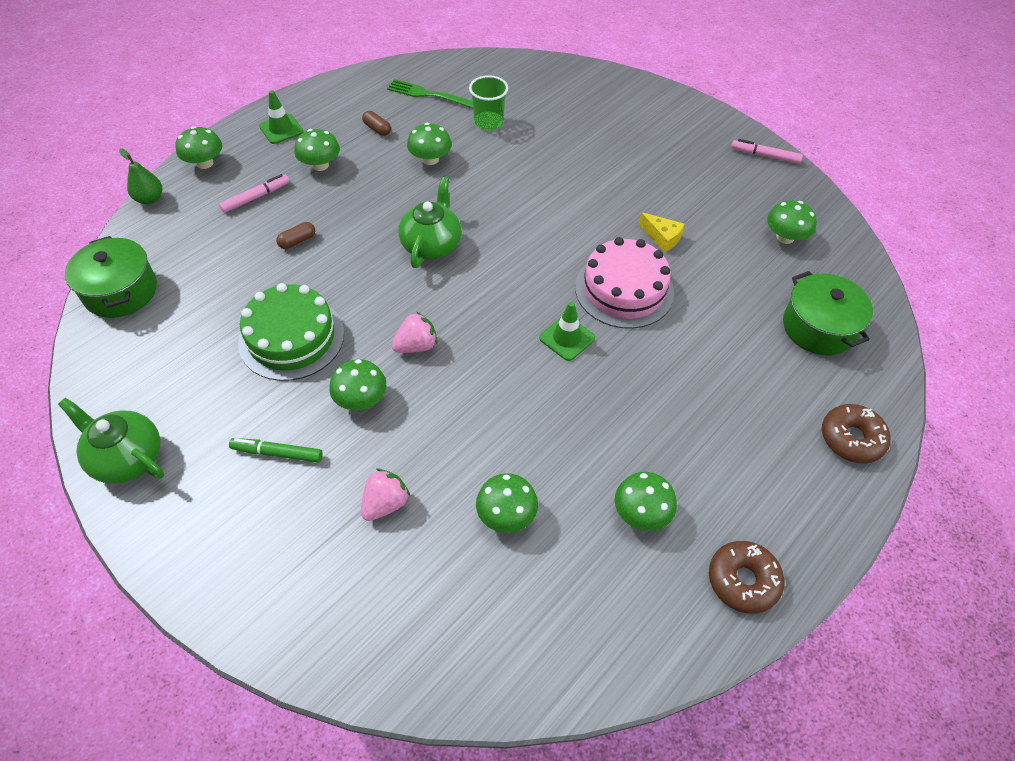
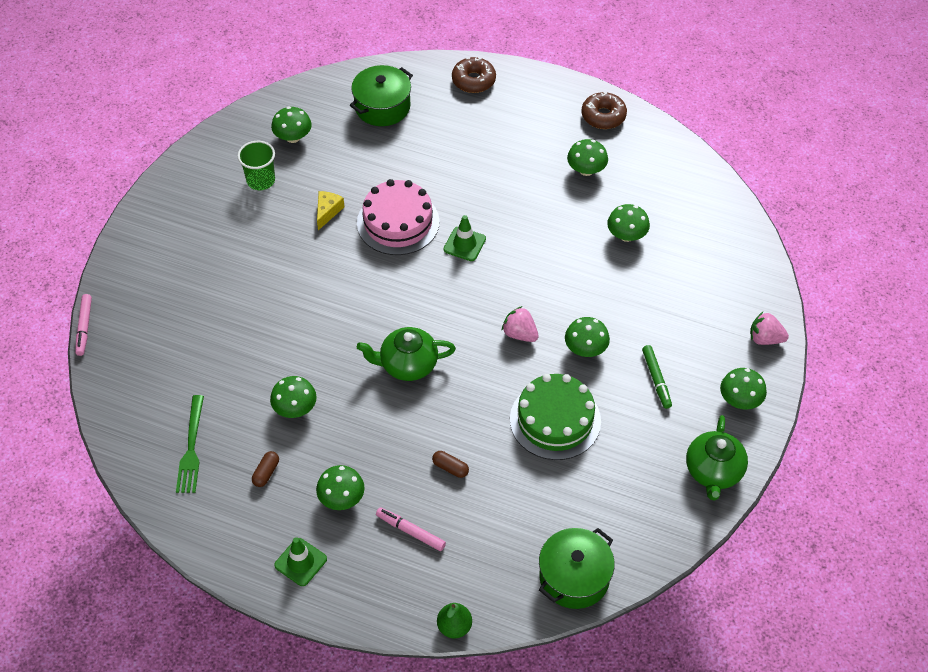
camera: 110 degrees left, 0 degrees up
green mushroom [175,126,222,169] -> green mushroom moved to [720,368,767,410]
pink strawberry [361,469,410,521] -> pink strawberry moved to [750,312,789,345]
green cup [469,75,508,130] -> green cup moved to [237,141,275,190]
pink marker [731,139,803,164] -> pink marker moved to [75,294,92,356]

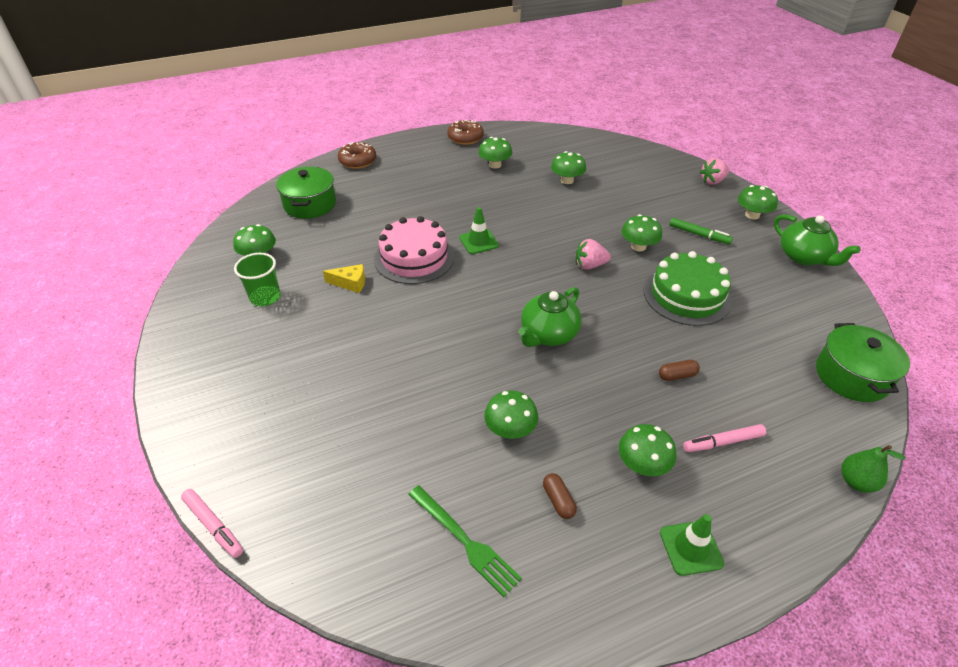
camera: 45 degrees left, 10 degrees down
yellow cheese [317,191,345,230] -> yellow cheese turned 120 degrees clockwise [323,264,365,293]

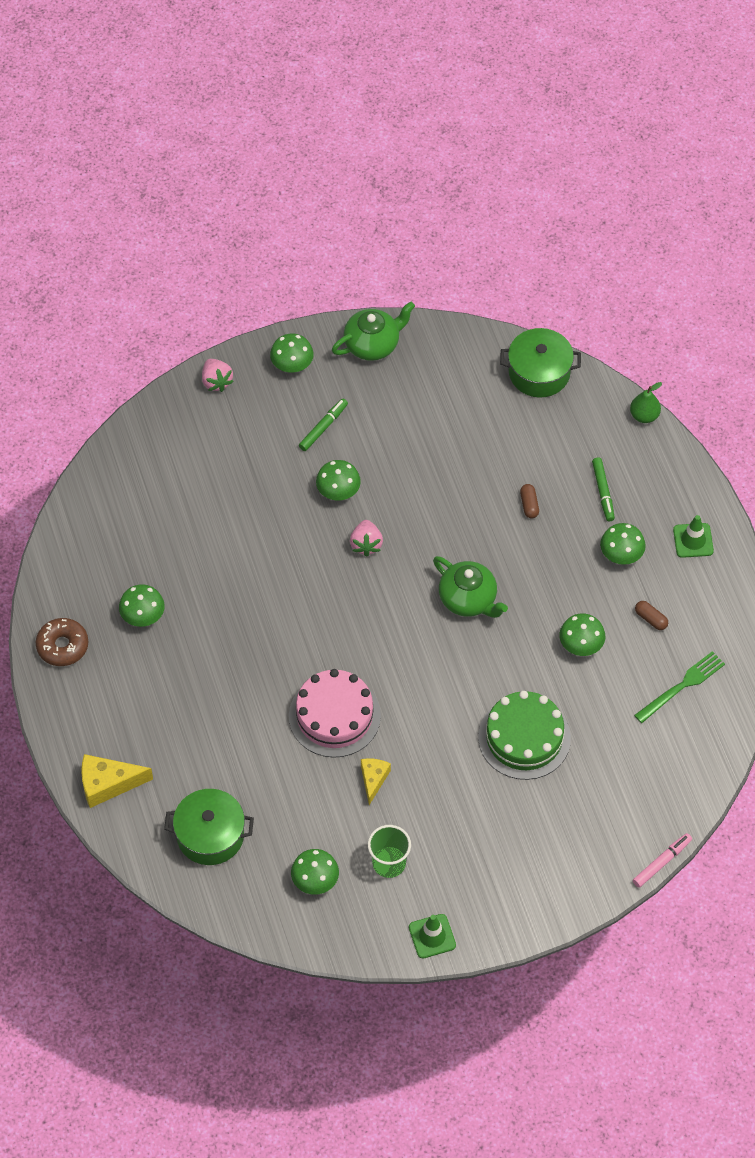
camera: 85 degrees left, 15 degrees up
brown donut [338,142,376,169] -> yellow cheese [81,754,153,808]
green traffic cone [459,207,499,254] -> green traffic cone moved to [409,914,456,959]
brown capsule [543,473,577,519] -> brown capsule turned 60 degrees clockwise [635,601,668,630]
green mushroom [551,151,586,184] -> none
green cake [644,251,732,326] -> green cake moved to [478,691,571,780]
pink marker [683,424,766,452] -> green marker [592,458,615,521]

